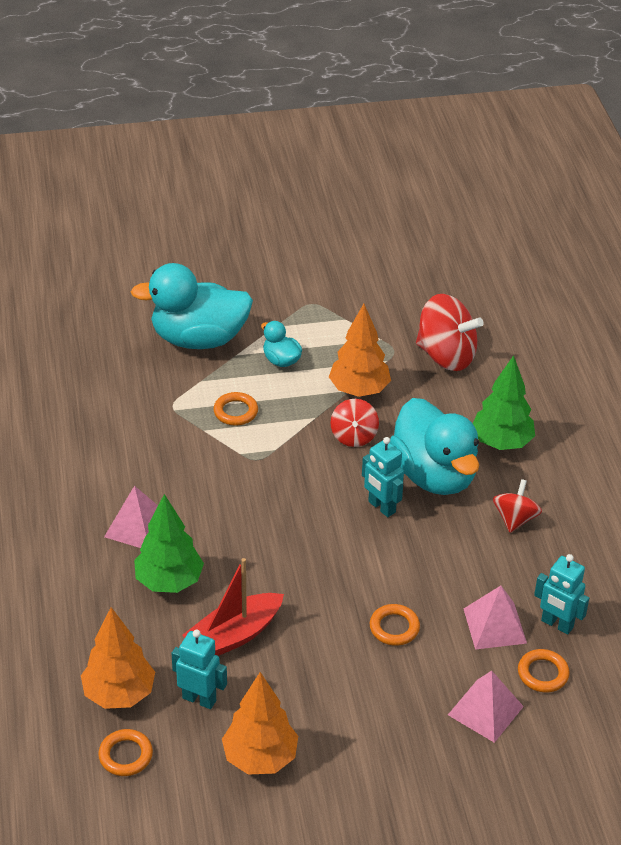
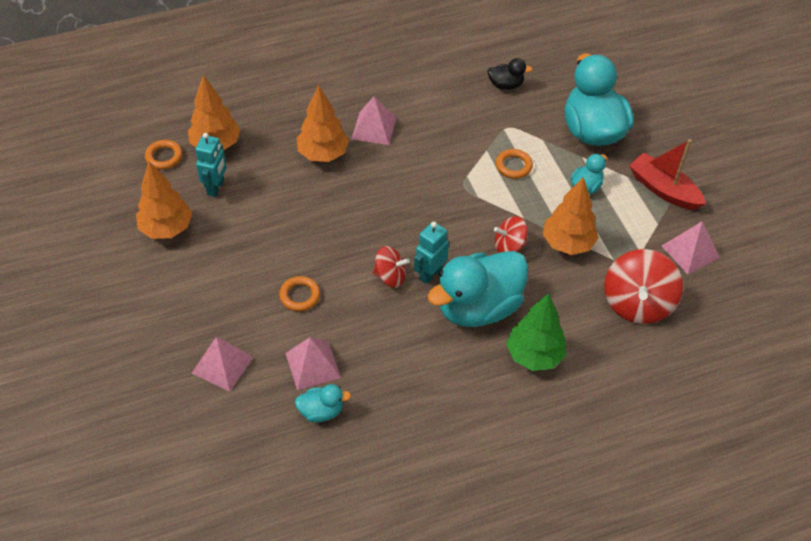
camera: 80 degrees right, 10 degrees up
green tree [134,494,204,593] -> orange tree [297,85,349,162]
red boat [182,558,284,656] -> red boat moved to [629,139,706,210]
red spinning top [493,479,542,533] -> red spinning top moved to [373,246,410,288]
orange ring [518,649,570,692] -> none
turquoise robot [534,554,589,635] -> turquoise duck [295,384,351,422]
none -> black duck [487,58,533,90]
none -> pink pyramid [662,221,720,274]

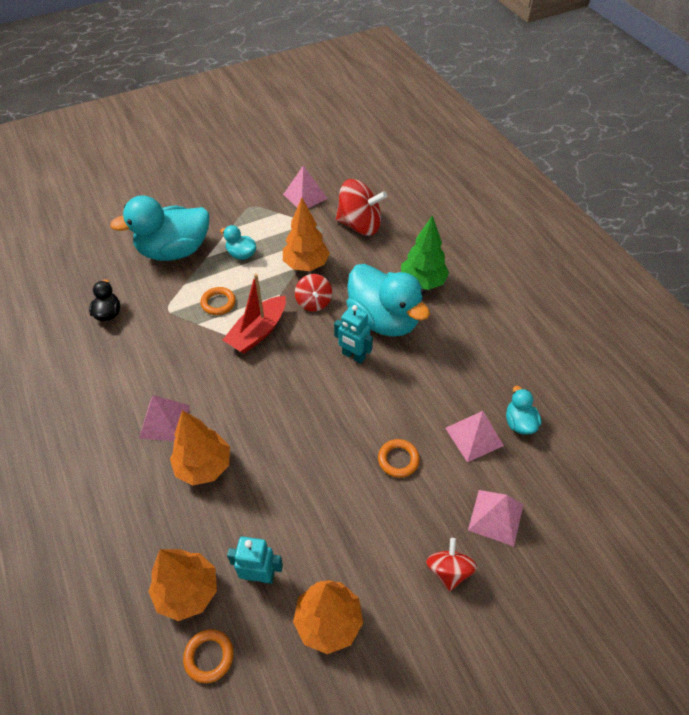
camera: 95 degrees left, 0 degrees up
red spinning top [373,246,410,288] -> red spinning top moved to [426,538,477,591]
red boat [629,139,706,210] -> red boat moved to [223,273,286,354]

